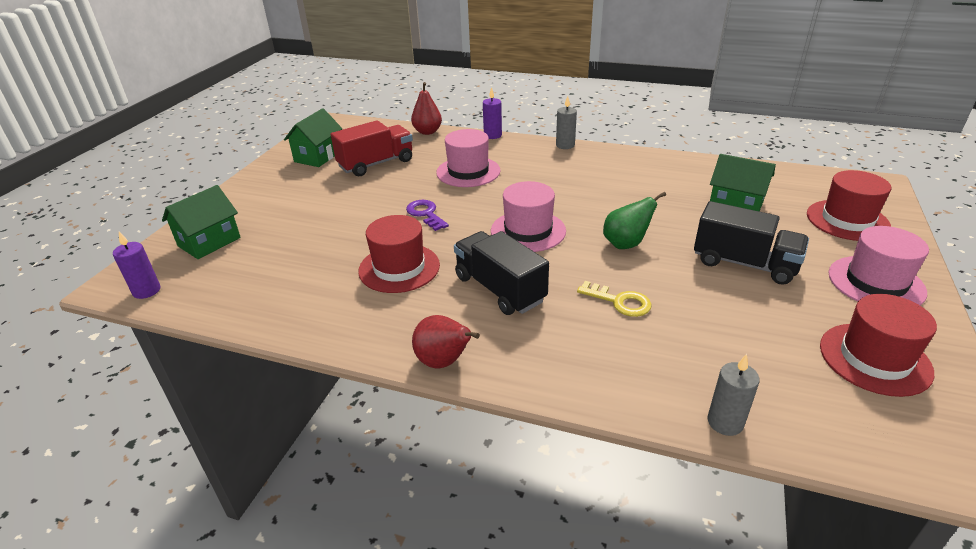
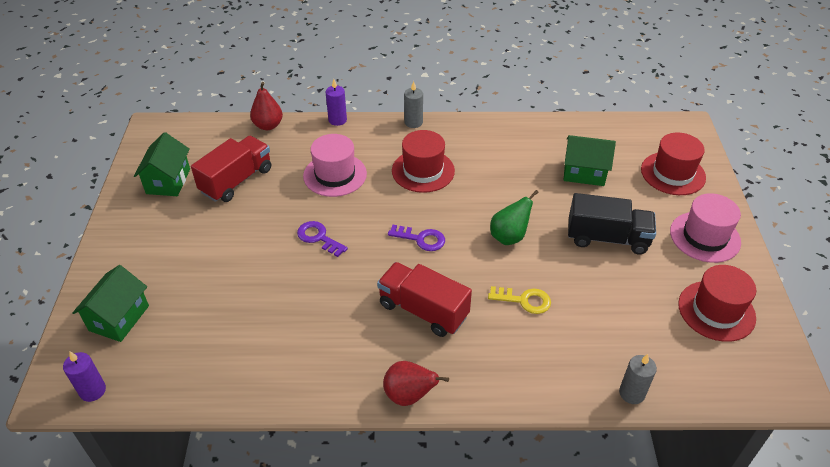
camera: 20 degrees left, 10 degrees up
red hat [358,215,440,293] -> red hat moved to [392,130,455,193]
black truck [454,231,549,315] -> red truck [377,262,472,337]
pink hat [491,181,566,252] -> purple key [388,225,445,251]

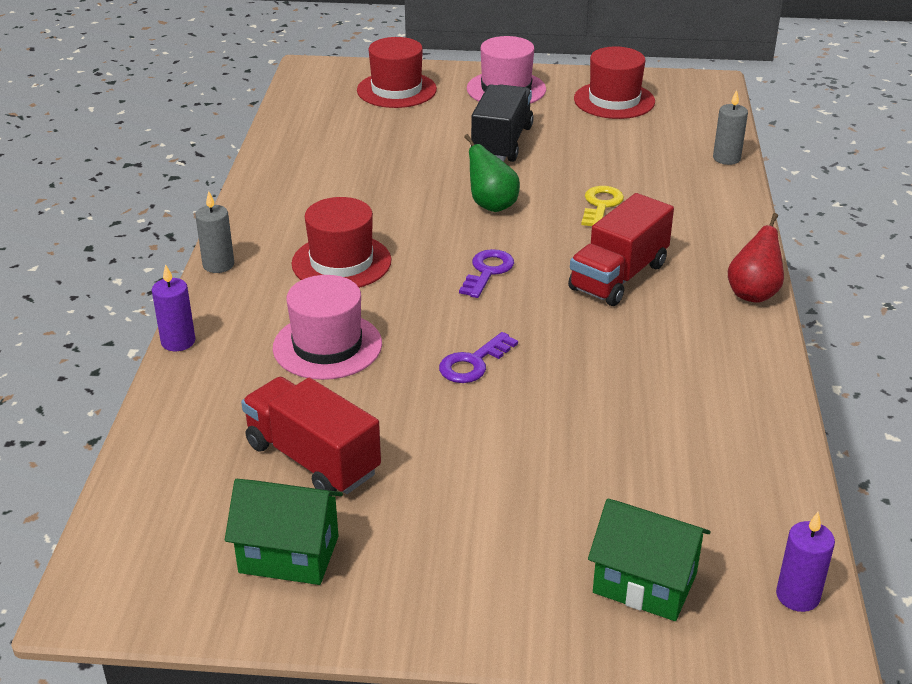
camera: 85 degrees left, 10 degrees down
red pear [250,82,283,130] -> none
green house [564,135,616,186] -> none

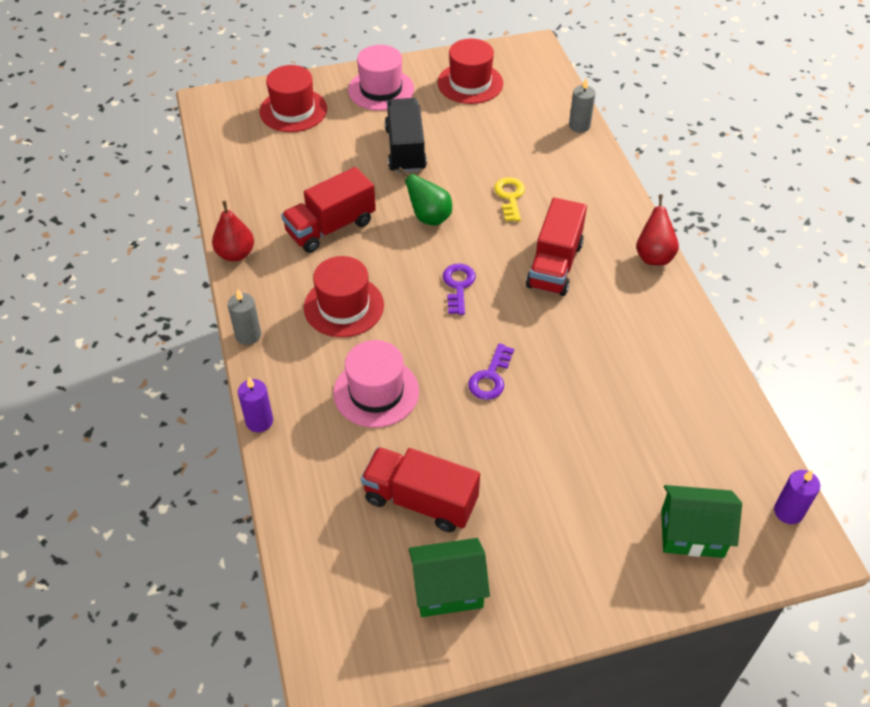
camera: 20 degrees left, 15 degrees up
none -> red pear [212,201,254,262]
none -> red truck [281,167,376,253]

